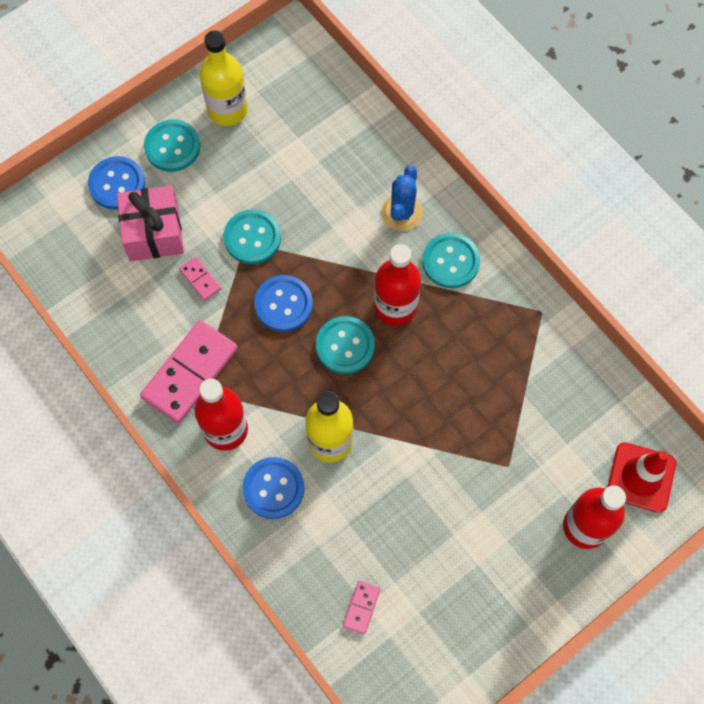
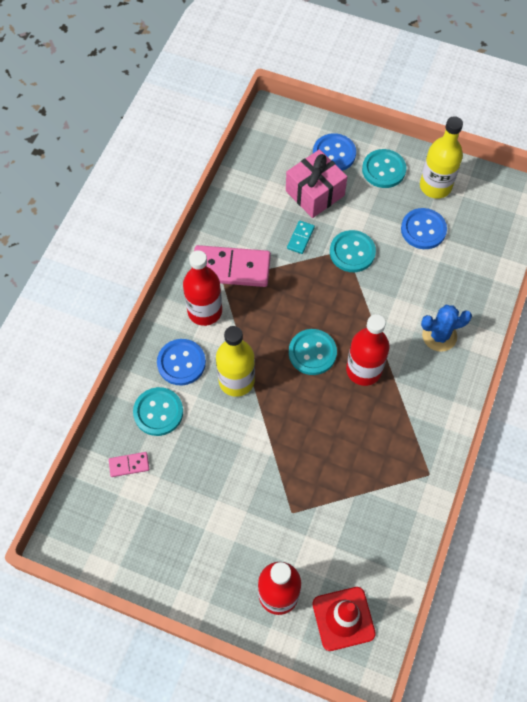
camera: 60 degrees right, 5 degrees down
pink domino [179,257,222,301] -> turquoise domino [287,220,315,254]
blue button [254,275,313,332] -> blue button moved to [401,208,447,249]
turquoise button [422,233,480,288] -> turquoise button moved to [133,387,183,436]

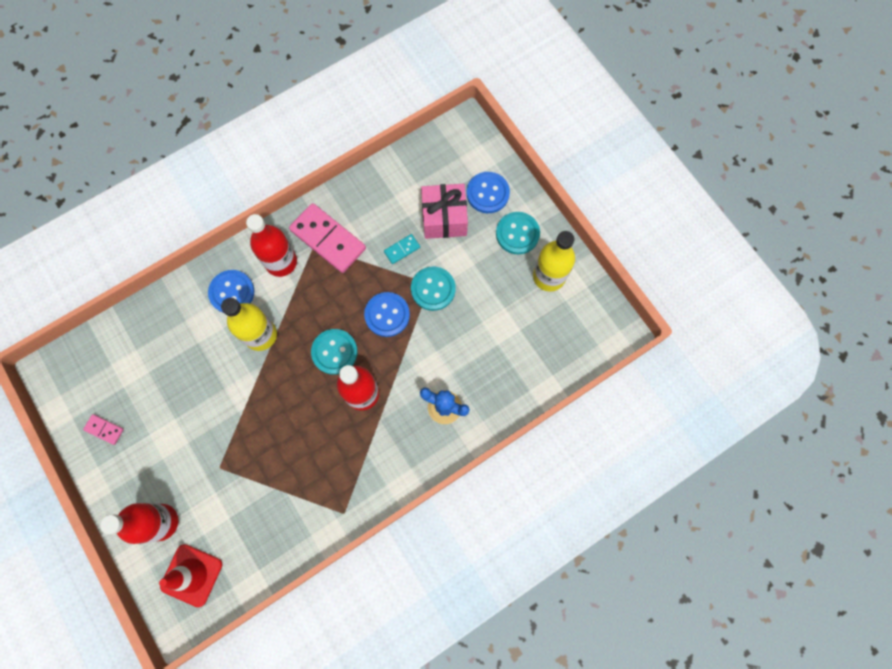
camera: 35 degrees right, 10 degrees up
pink domino [109,452,149,477] -> pink domino moved to [83,414,124,445]
turquoise button [133,387,183,436] -> none
blue button [401,208,447,249] -> blue button moved to [364,292,410,337]

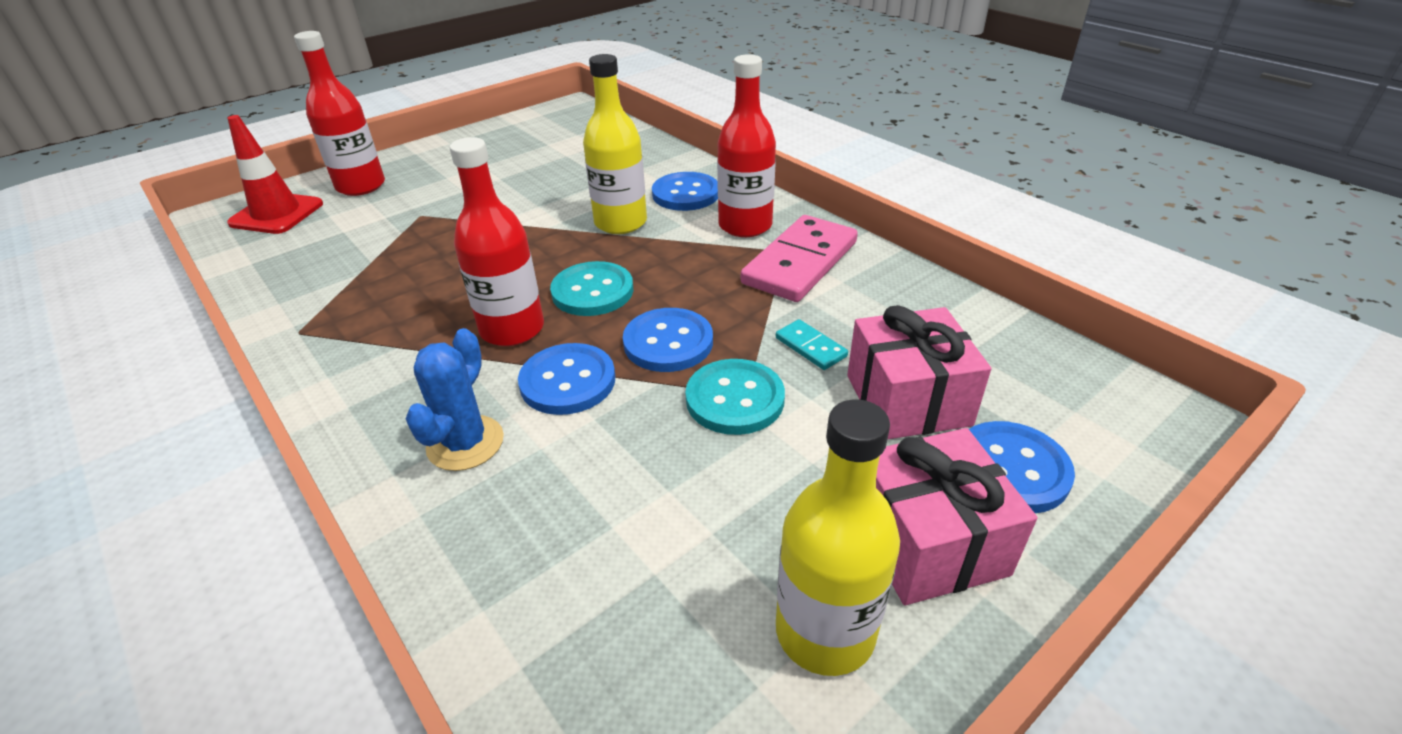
camera: 85 degrees right, 35 degrees down
pink domino [83,414,124,445] -> none
turquoise button [496,212,540,255] -> pink gift [876,428,1037,605]
none -> blue button [518,343,615,415]

